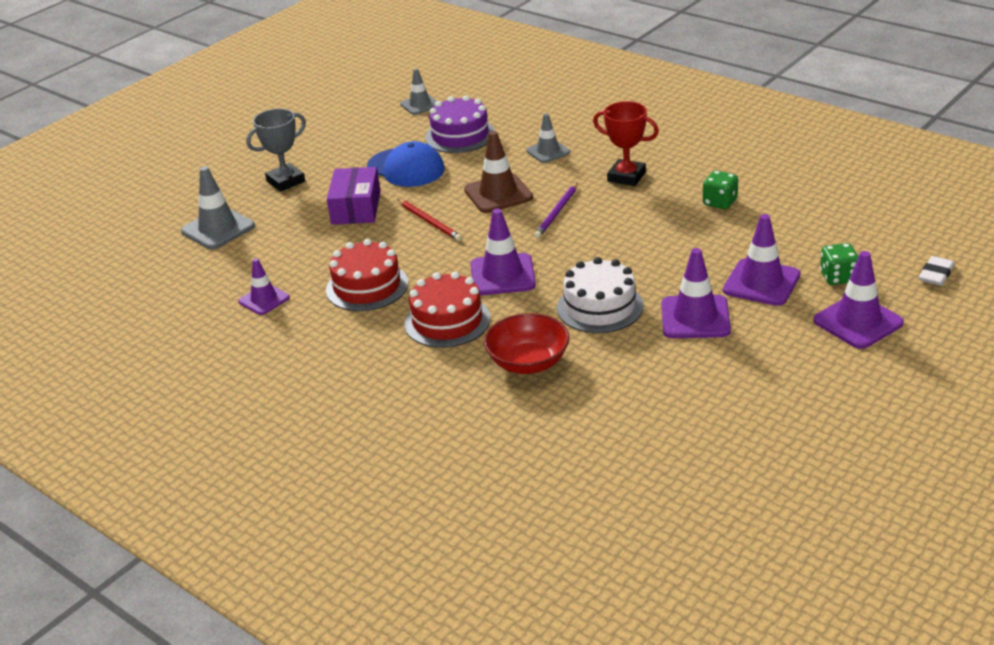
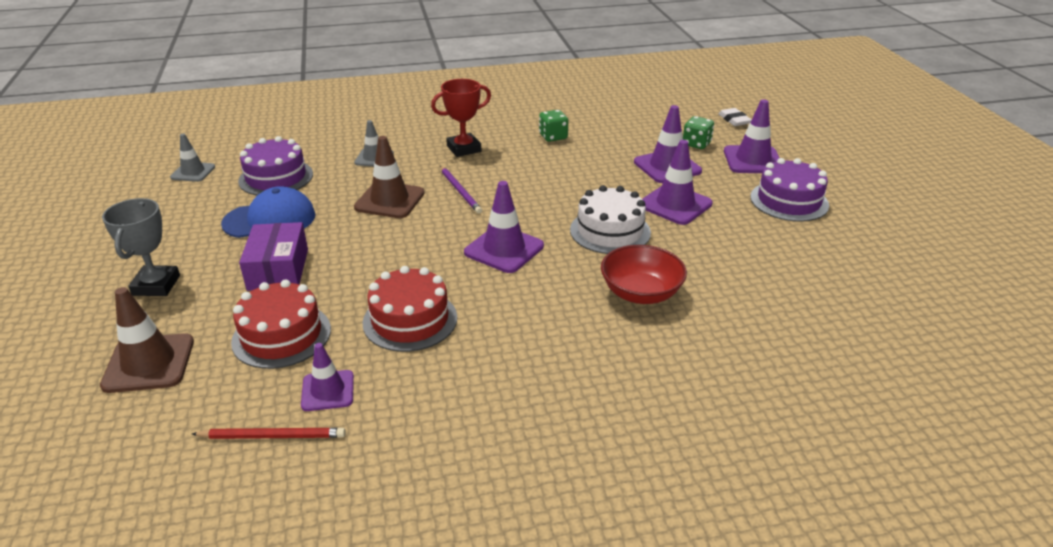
camera: 55 degrees left, 0 degrees up
grey traffic cone [181,166,255,249] -> brown traffic cone [100,287,194,393]
purple box [327,167,381,225] -> purple box turned 45 degrees clockwise [239,222,308,291]
red pencil [397,199,462,241] -> red pencil moved to [192,428,346,439]
red cake [405,272,491,348] -> red cake moved to [231,279,331,369]
none -> purple cake [750,158,829,222]

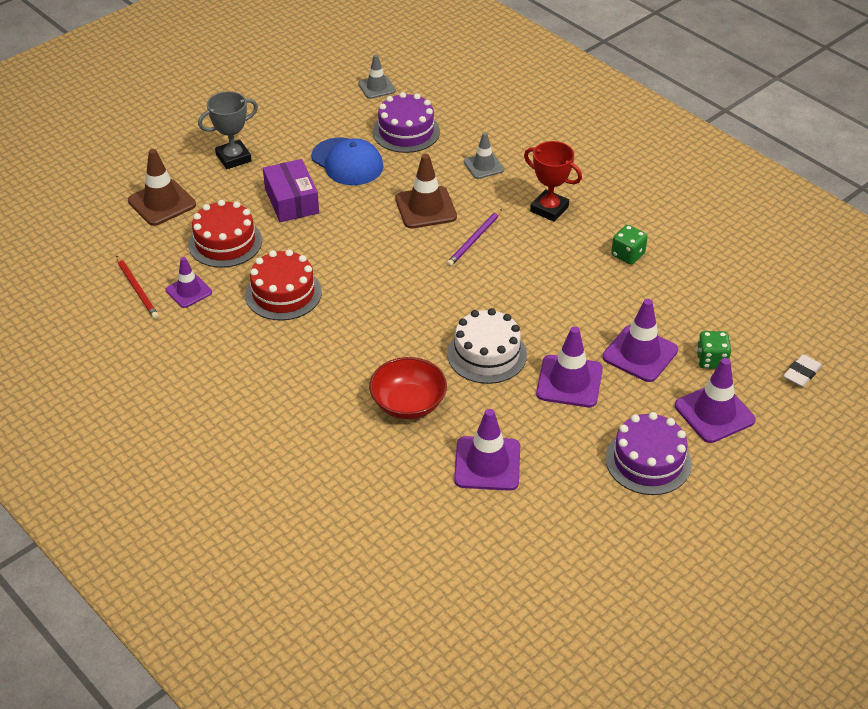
camera: 60 degrees right, 10 degrees up
purple box [239,222,308,291] -> purple box turned 75 degrees counterclockwise [263,159,319,222]
purple traffic cone [464,181,544,273] -> purple traffic cone moved to [454,409,520,491]

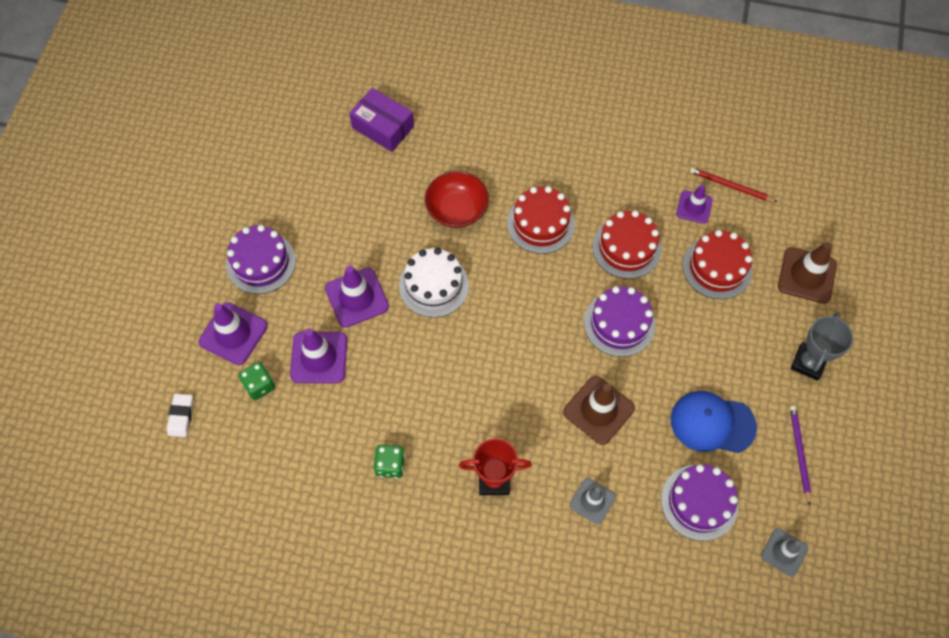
camera: 145 degrees right, 20 degrees up
purple box [263,159,319,222] -> purple box moved to [349,88,414,152]
purple pencil [447,209,502,266] -> purple pencil moved to [790,405,811,505]
purple traffic cone [454,409,520,491] -> none
none -> red cake [507,186,575,254]
none -> purple cake [584,286,655,357]

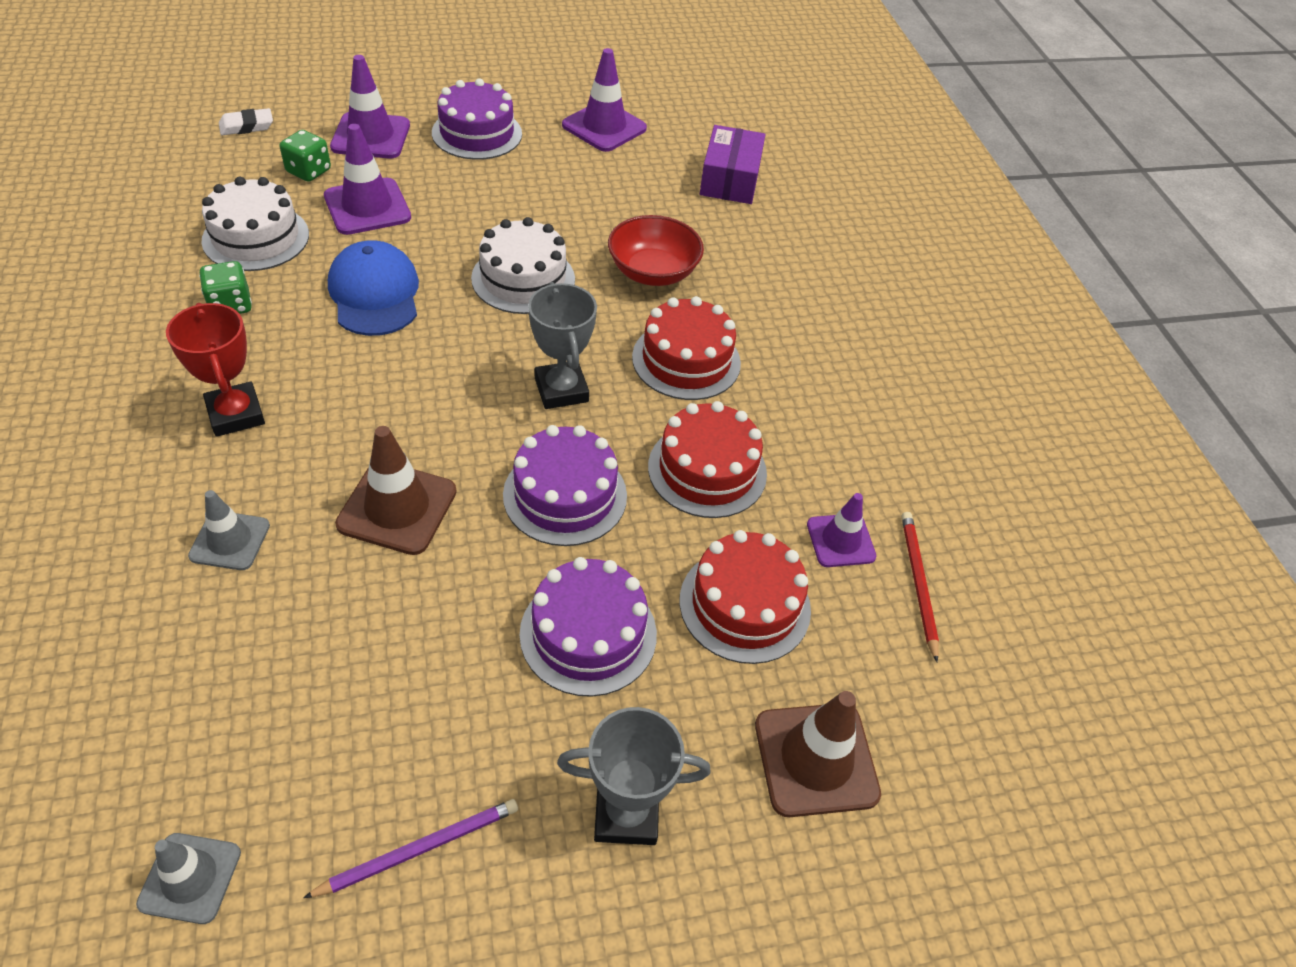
camera: 60 degrees right, 15 degrees down
purple traffic cone [325,265,389,327] -> purple traffic cone moved to [562,48,647,152]
purple cake [661,464,738,541] -> purple cake moved to [520,557,657,697]
blue cap [671,391,757,453] -> blue cap moved to [328,240,419,336]
none -> white cake [201,177,309,271]
none -> grey trophy [528,282,597,409]

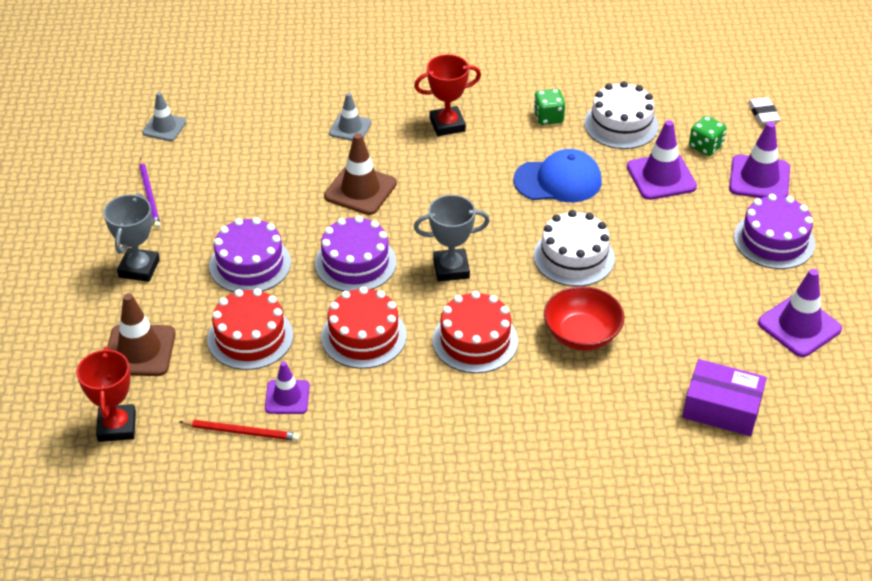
camera: 105 degrees right, 5 degrees down
none -> red trophy [76,347,136,442]

